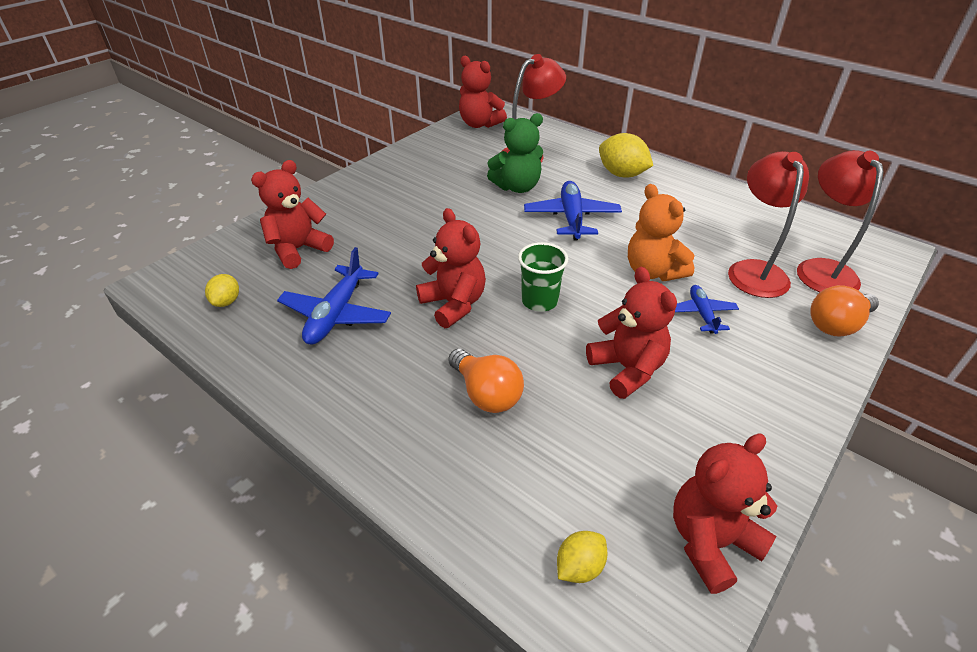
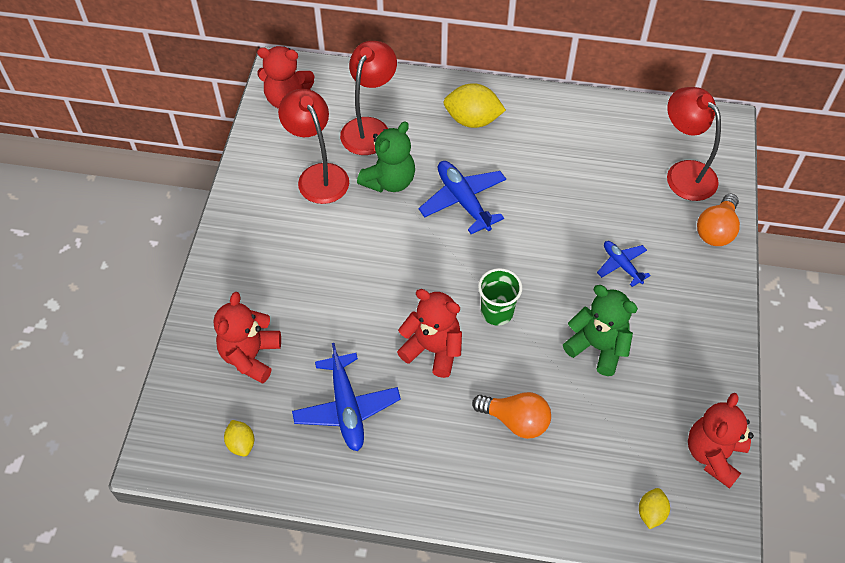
camera: 30 degrees left, 15 degrees up
red teddy bear [586,267,677,399] -> green teddy bear [563,285,638,376]
orange teddy bear [628,184,695,281] -> none
red lamp [728,151,809,298] -> red lamp moved to [278,89,349,204]

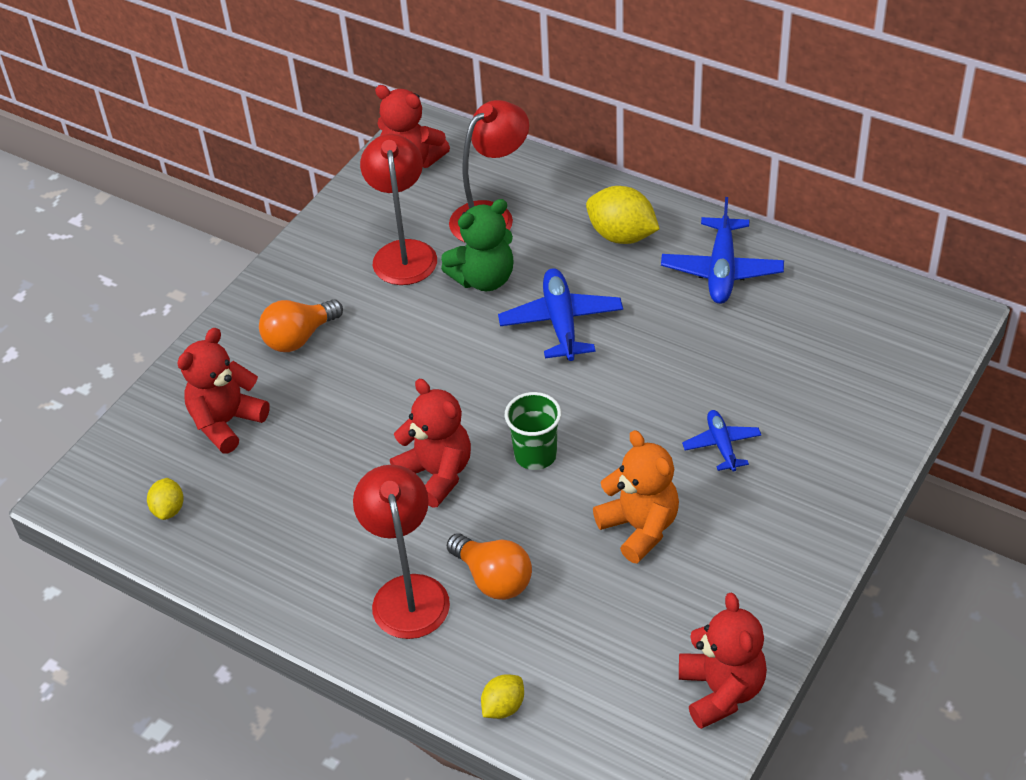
camera: 25 degrees right, 10 degrees down
blue plane [292,343,401,451] -> blue plane moved to [661,197,784,304]
green teddy bear [563,285,638,376] -> orange teddy bear [593,430,679,563]
yellow lemon [639,488,670,529] -> yellow lemon moved to [481,674,524,719]
red lamp [667,87,721,201] -> red lamp moved to [353,465,450,639]
red teddy bear [688,393,754,489] -> red teddy bear turned 120 degrees clockwise [679,593,767,729]
orange light bulb [697,193,740,246] -> orange light bulb moved to [259,299,343,352]

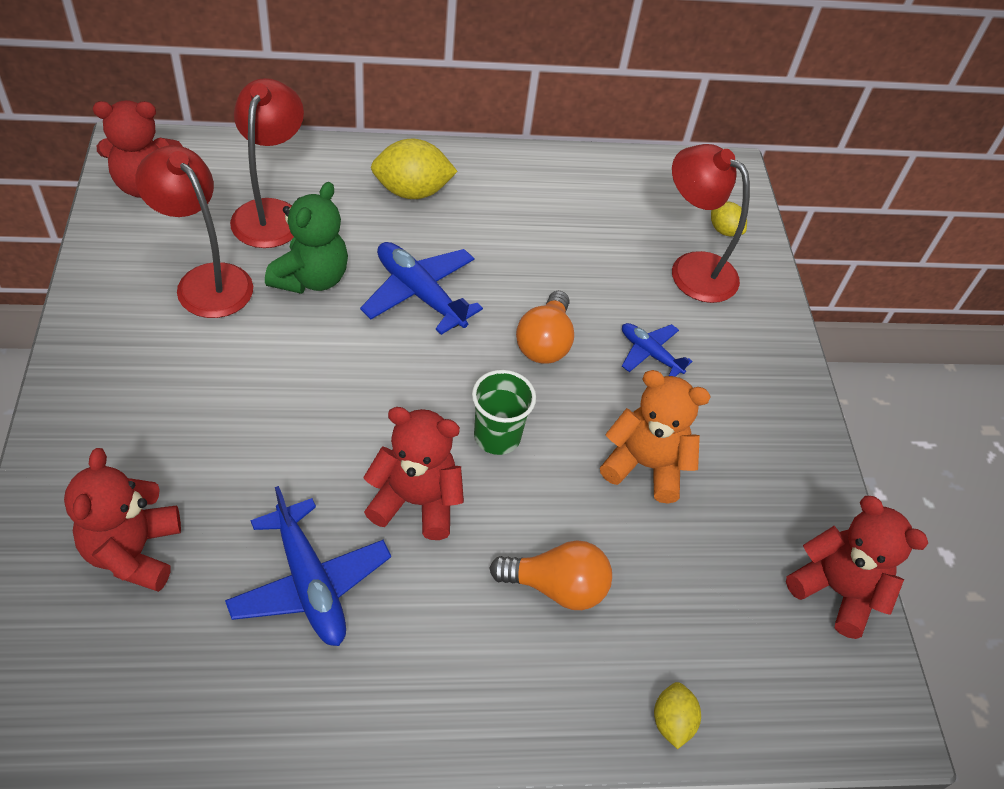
camera: 45 degrees left, 5 degrees up
yellow lemon [147,478,184,520] -> yellow lemon moved to [711,201,747,236]
orange light bulb [259,299,343,352] -> orange light bulb moved to [516,291,574,364]
red lamp [353,465,450,639] -> red lamp moved to [672,144,750,303]
blue plane [661,197,784,304] -> blue plane moved to [225,486,391,646]

